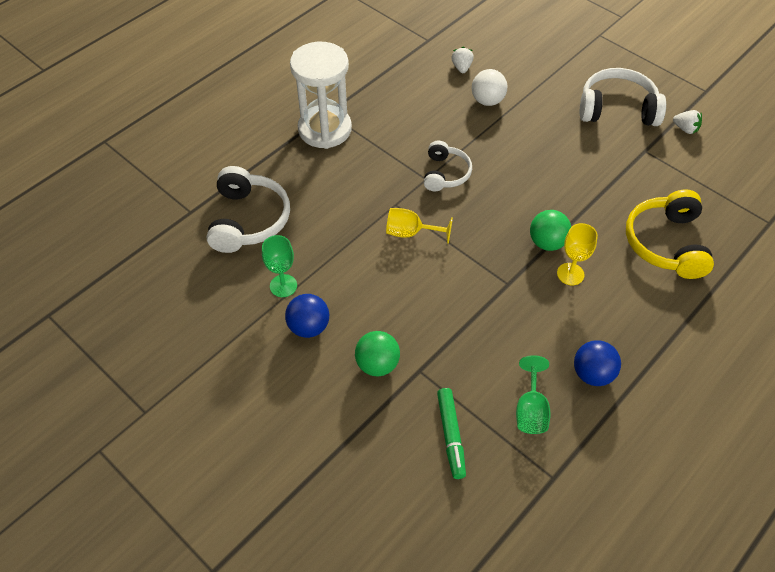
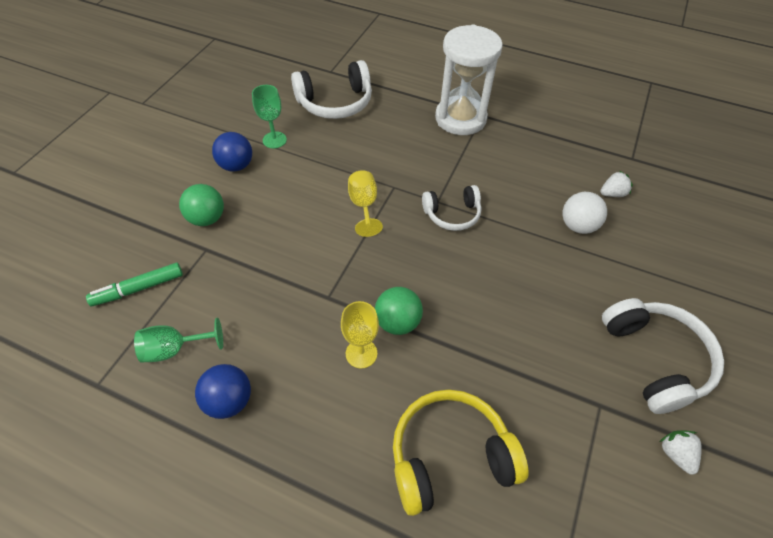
camera: 70 degrees right, 0 degrees up
white strawberry [673,110,702,134] -> white strawberry turned 150 degrees clockwise [659,430,702,475]

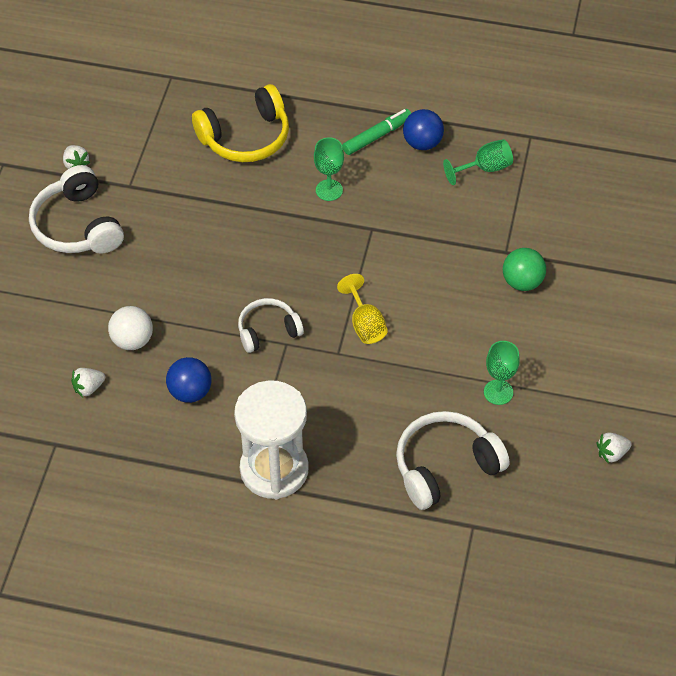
camera: 170 degrees right, 0 degrees up
green marker [86,263,183,306] -> green marker moved to [342,109,411,155]
blue ball [212,132,252,172] -> blue ball moved to [166,357,212,403]
yellow goblet [341,301,379,369] -> green goblet [314,137,344,201]
green ball [375,287,423,335] -> none
none -> white strawberry [597,432,632,464]

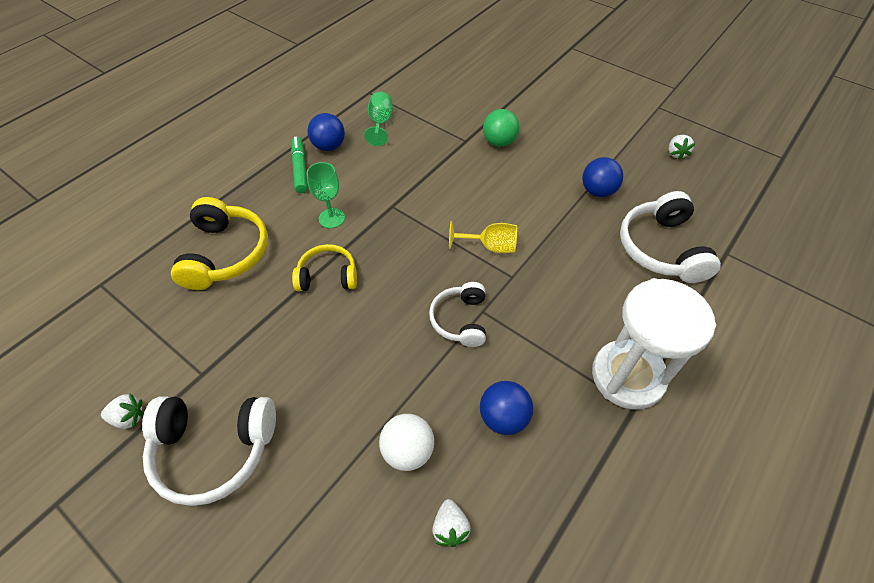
camera: 65 degrees left, 0 degrees up
green goblet [484,341,520,405] -> blue ball [582,157,623,197]
none -> yellow headphones [292,244,357,292]

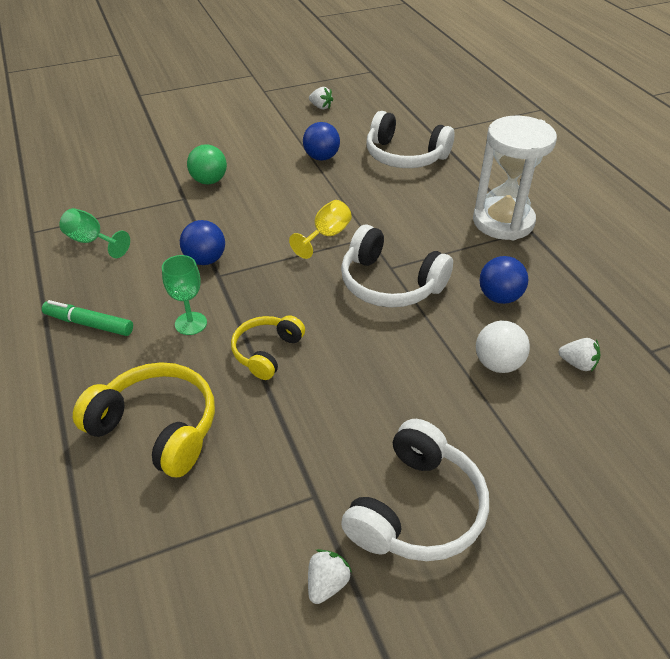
camera: 60 degrees left, 10 degrees down
blue ball [307,113,345,151] -> blue ball moved to [180,220,225,265]
white headphones [429,282,486,347] -> white headphones [341,225,453,308], size x1.60

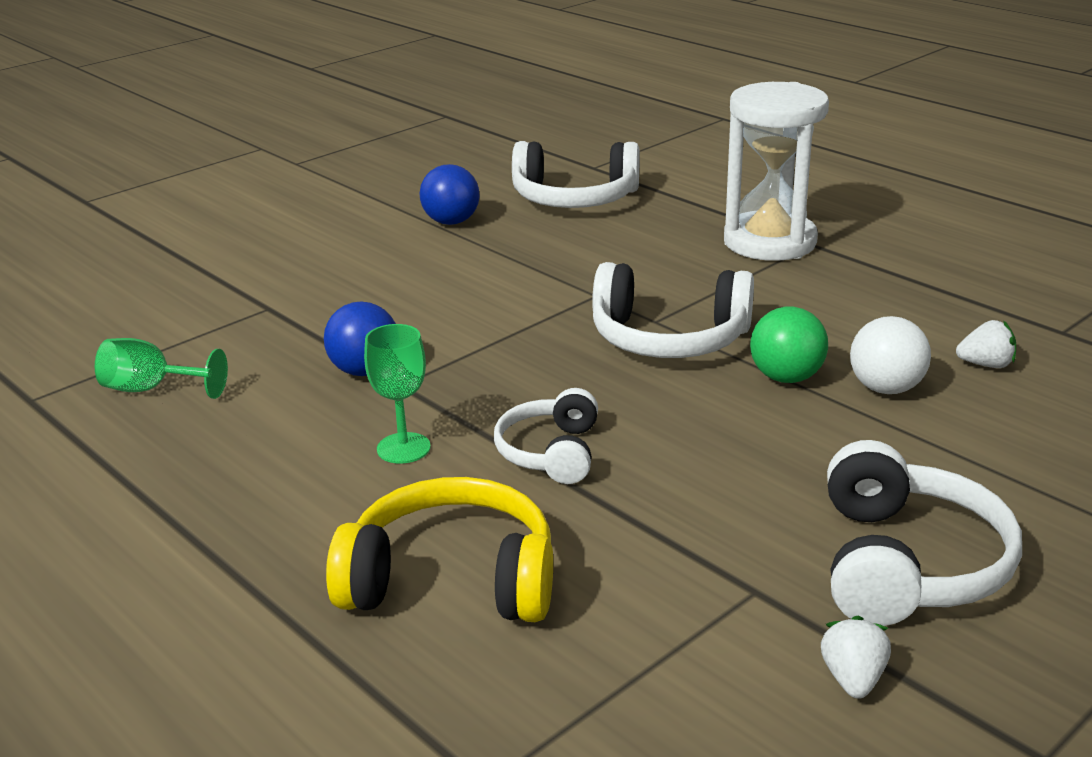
camera: 20 degrees left, 15 degrees down
green marker [42,300,133,336] -> none
green ball [187,144,227,184] -> green ball moved to [750,307,828,383]
yellow headphones [231,315,305,380] -> white headphones [494,388,598,484]
yellow goblet [289,200,352,259] -> none
white strawberry [309,87,333,109] -> none
blue ball [480,256,528,304] -> none

